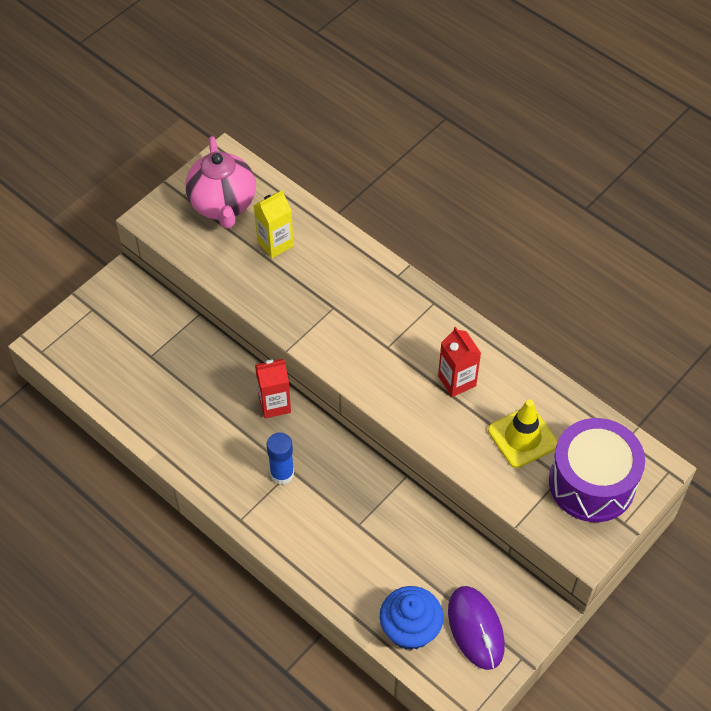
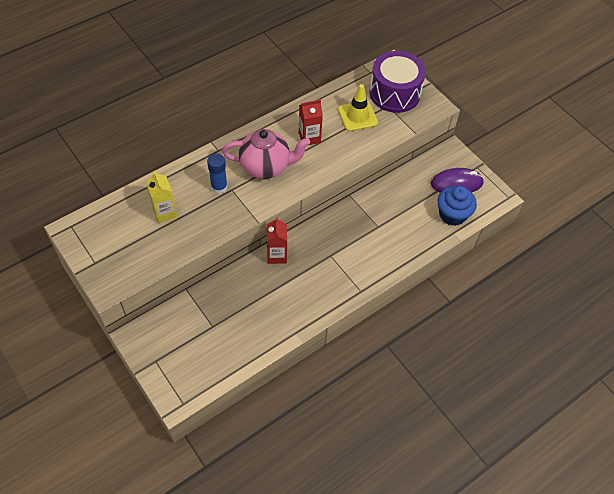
camera: 80 degrees left, 0 degrees up
pink teapot [185,136,256,229] -> pink teapot moved to [222,129,310,179]
blue glue stick [266,432,294,484] -> blue glue stick moved to [207,153,228,194]

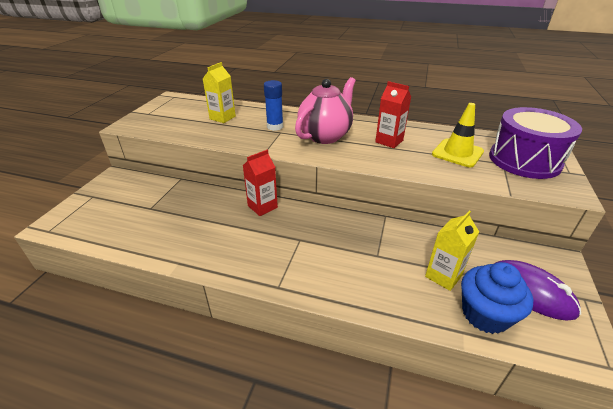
camera: 55 degrees right, 20 degrees down
pink teapot [222,129,310,179] -> pink teapot turned 105 degrees counterclockwise [295,77,356,144]
none -> yellow carton [425,211,479,291]

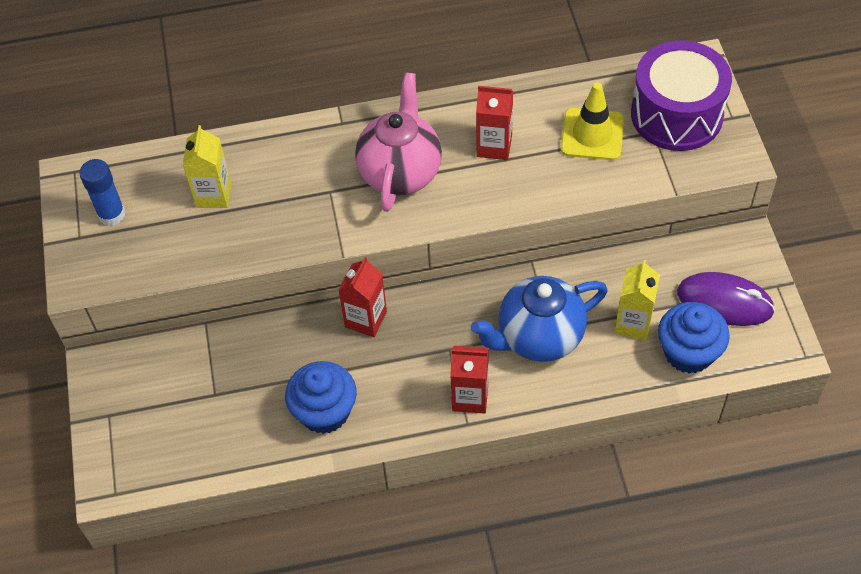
camera: 25 degrees left, 20 degrees up
blue glue stick [264,80,283,131] -> blue glue stick moved to [79,159,125,226]
none -> blue cupcake [285,361,357,434]
none -> red carton [450,346,488,414]
none -> blue teapot [471,276,608,362]

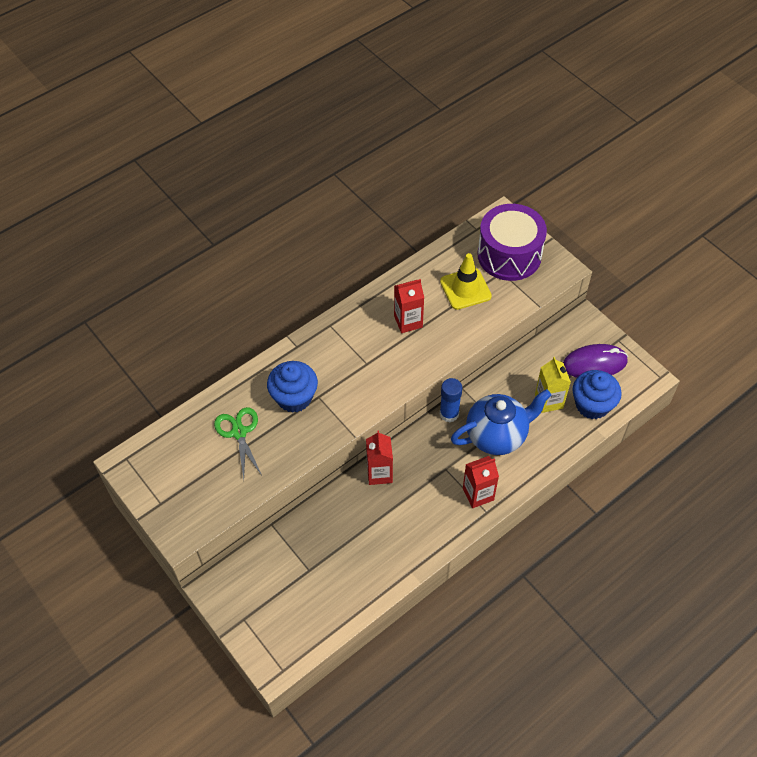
camera: 30 degrees left, 0 degrees up
blue glue stick [79,159,125,226] -> blue glue stick moved to [440,378,462,422]
yellow carton [183,125,231,208] -> green scissors [214,407,262,479]
blue cupcake [285,361,357,434] -> blue cupcake moved to [267,361,318,413]
pink teapot [355,72,442,212] -> none
blue teapot [471,276,608,362] -> blue teapot turned 150 degrees counterclockwise [451,389,551,455]

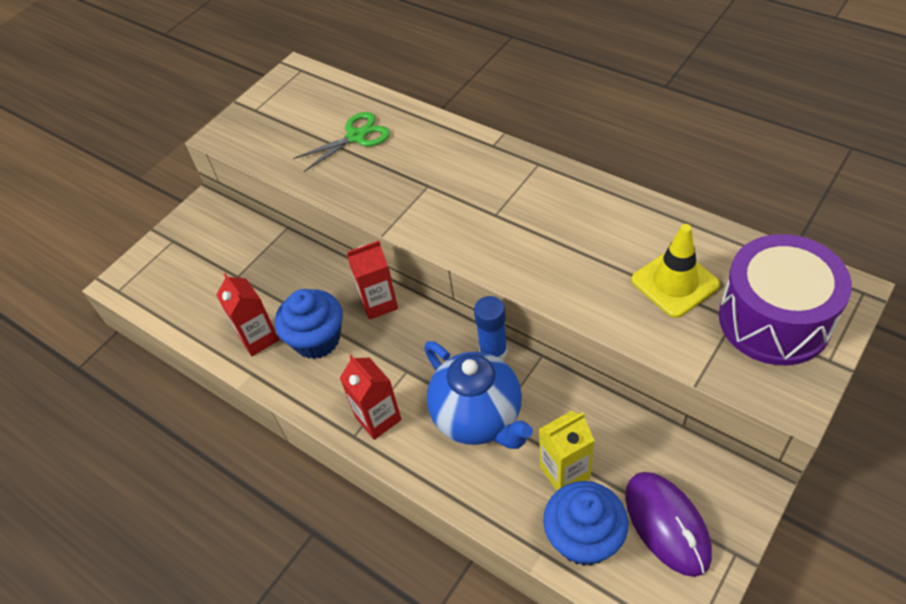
camera: 80 degrees right, 5 degrees down
blue cupcake [267,361,318,413] -> blue cupcake moved to [275,289,343,359]
red carton [394,279,424,333] -> red carton moved to [216,273,279,356]

